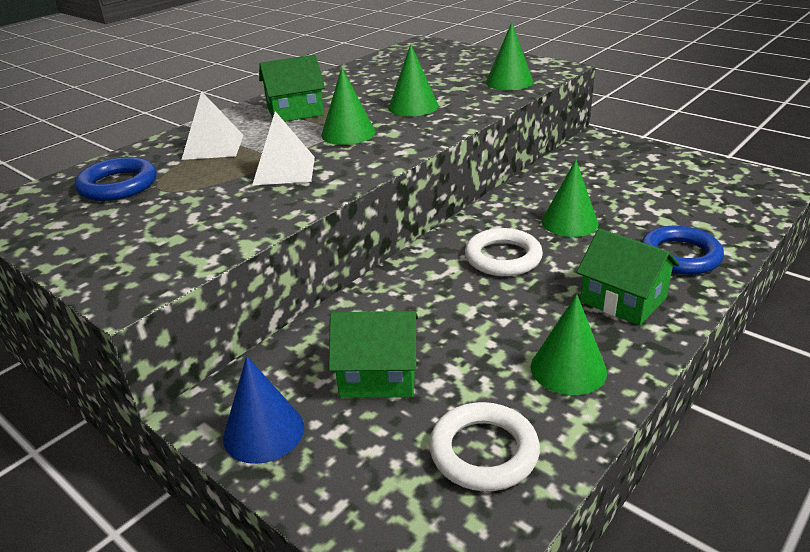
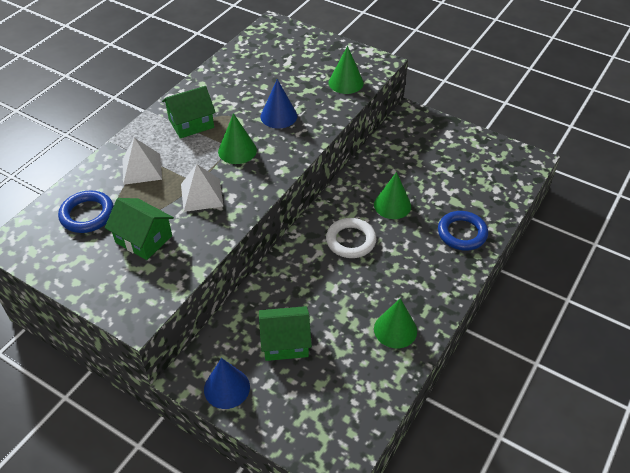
camera: 10 degrees left, 15 degrees up
green cone [388,44,439,116] -> blue cone [261,79,297,128]
white ring [429,402,540,491] -> none
green house [577,229,680,326] -> green house moved to [105,198,174,260]

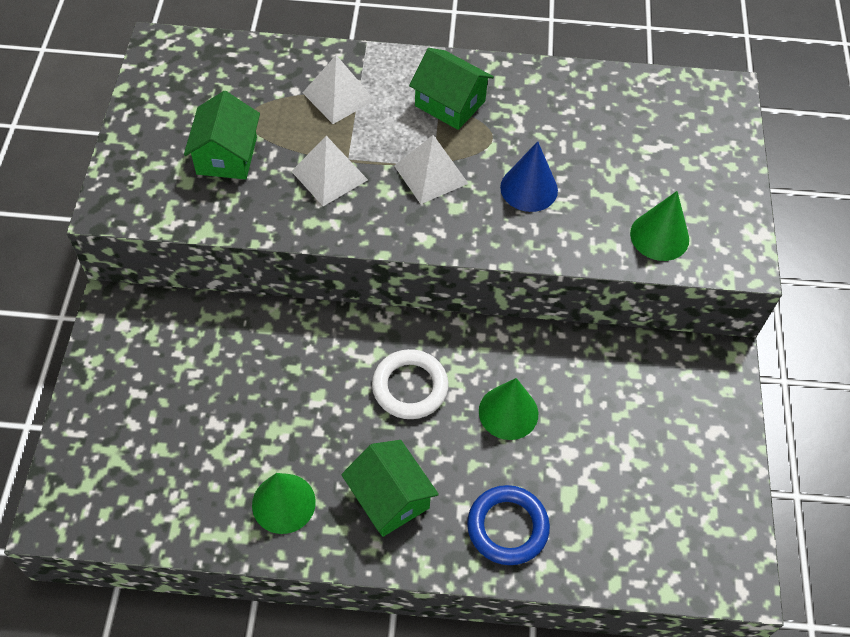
camera: 60 degrees right, 10 degrees up
blue ring [58,191,114,233] -> none
blue cone [204,358,250,409] -> none
green cone [218,113,257,164] -> white pyramid [394,135,469,204]
green house [259,306,312,361] -> green house moved to [341,440,439,537]

